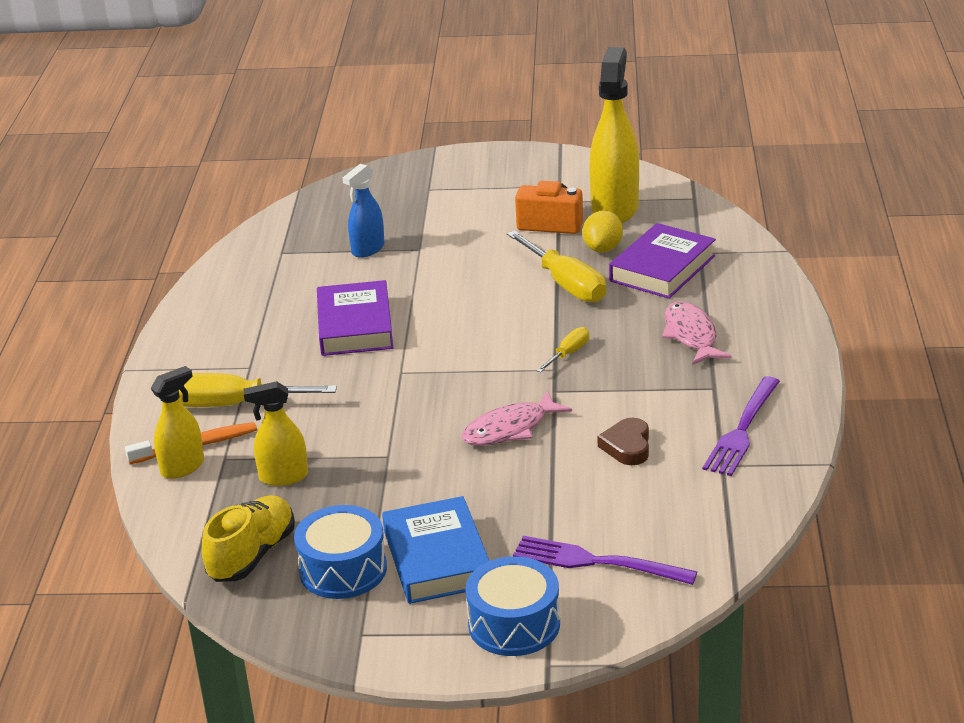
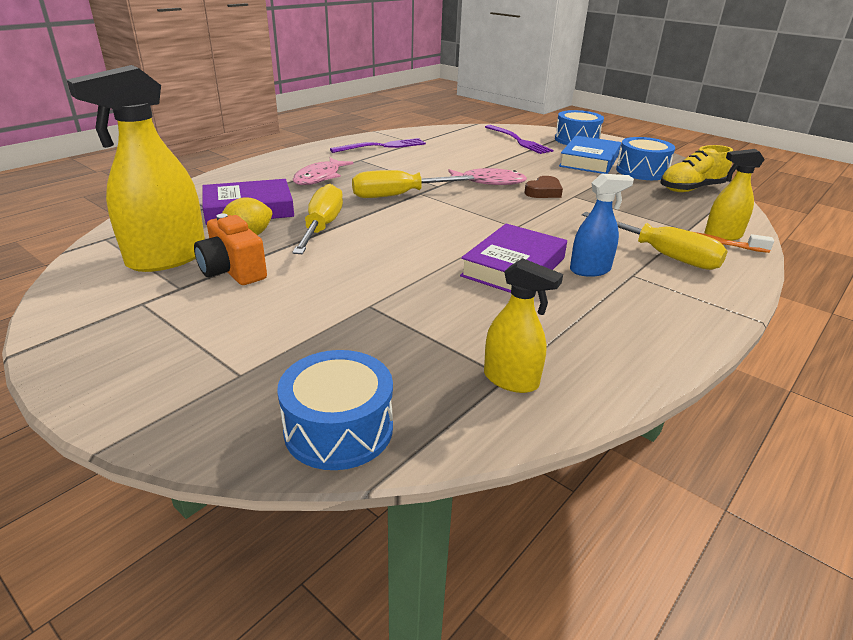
camera: 145 degrees left, 0 degrees up
yellow spray bottle [244,381,308,486] -> yellow spray bottle moved to [484,258,563,393]
blue spray bottle [342,164,385,258] -> blue spray bottle moved to [570,173,634,277]
yellow screwdriver [536,327,589,372] -> yellow screwdriver [352,170,475,198], size x1.94
brown heart [597,418,649,465] -> brown heart moved to [524,176,563,198]
none -> blue drum [277,350,393,470]

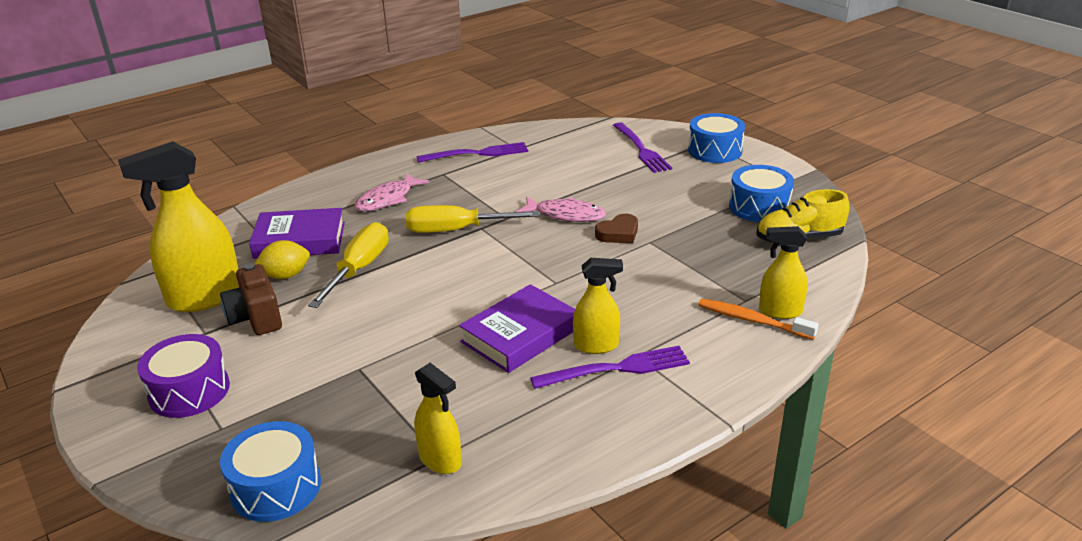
camera: 15 degrees right, 0 degrees up
orange camera [194,213,267,285] -> brown camera [220,264,282,335]
blue book [559,135,621,174] -> none
blue spray bottle [570,173,634,277] -> yellow spray bottle [573,258,623,354]
yellow screwdriver [582,212,728,270] -> none
none -> purple drum [137,334,230,418]
none -> purple fork [530,346,690,389]

